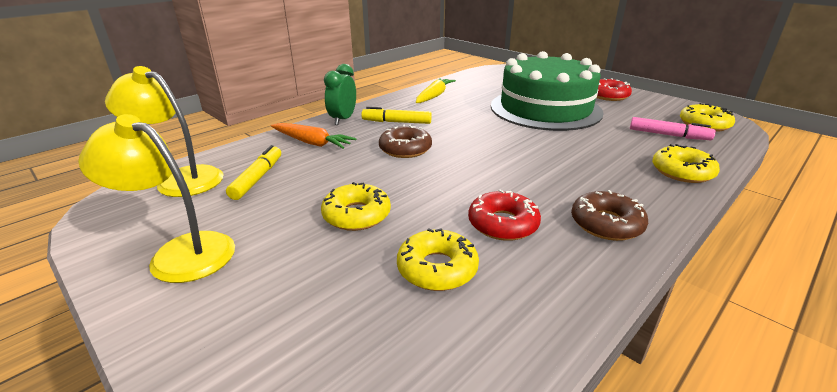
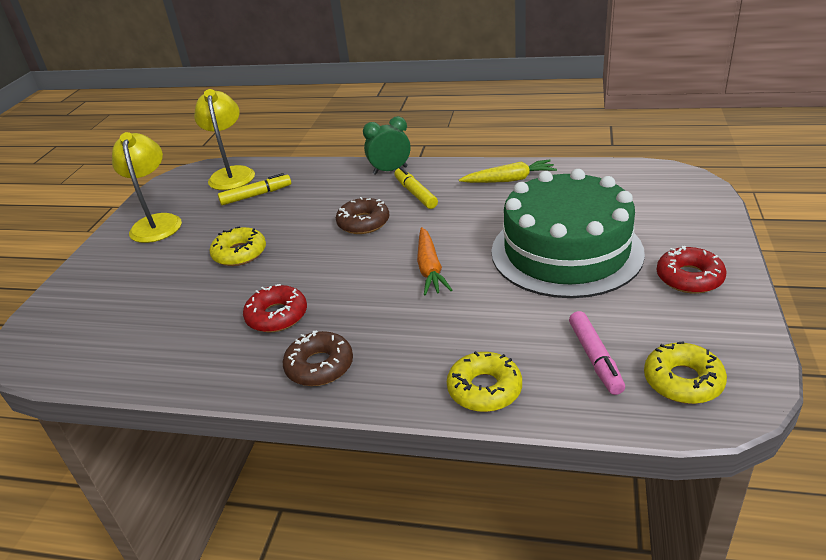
camera: 60 degrees right, 5 degrees up
orange carrot [271,123,356,149] -> orange carrot moved to [417,227,452,295]
yellow donut [397,228,479,291] -> none

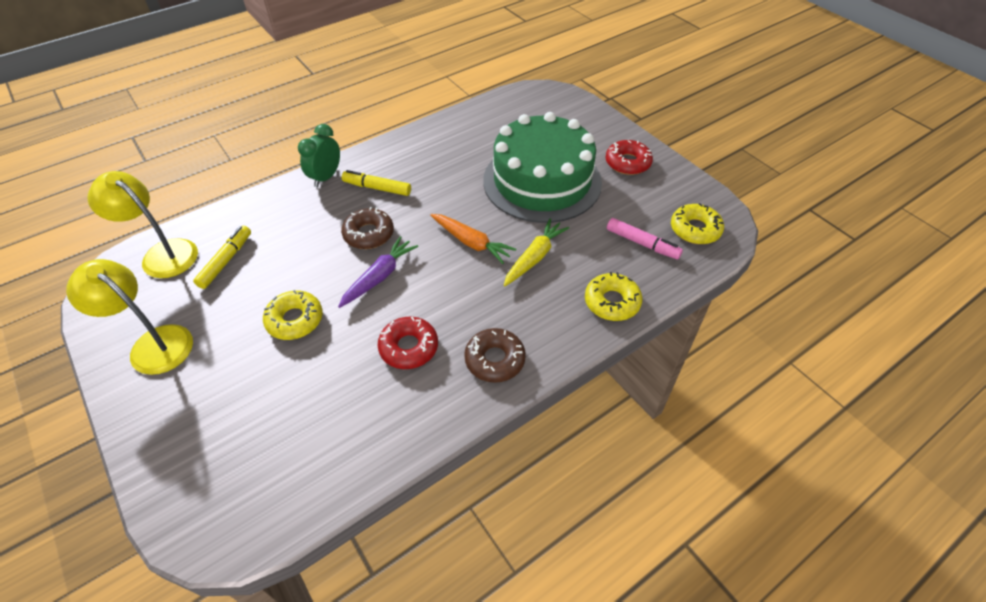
camera: 50 degrees left, 15 degrees up
yellow carrot [459,159,557,183] -> yellow carrot moved to [504,218,569,286]
none -> purple carrot [338,236,418,308]

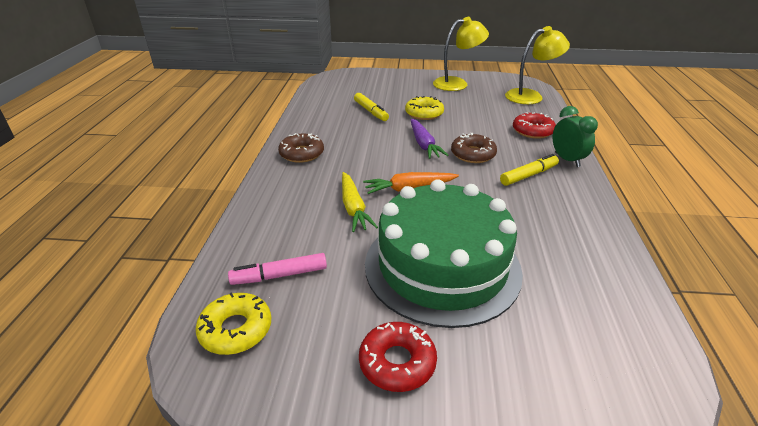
camera: 130 degrees right, 15 degrees down
yellow marker [193,226,251,289] -> yellow marker moved to [354,93,389,121]
red donut [378,317,438,369] -> red donut moved to [513,112,556,139]
yellow donut [585,272,643,321] -> none

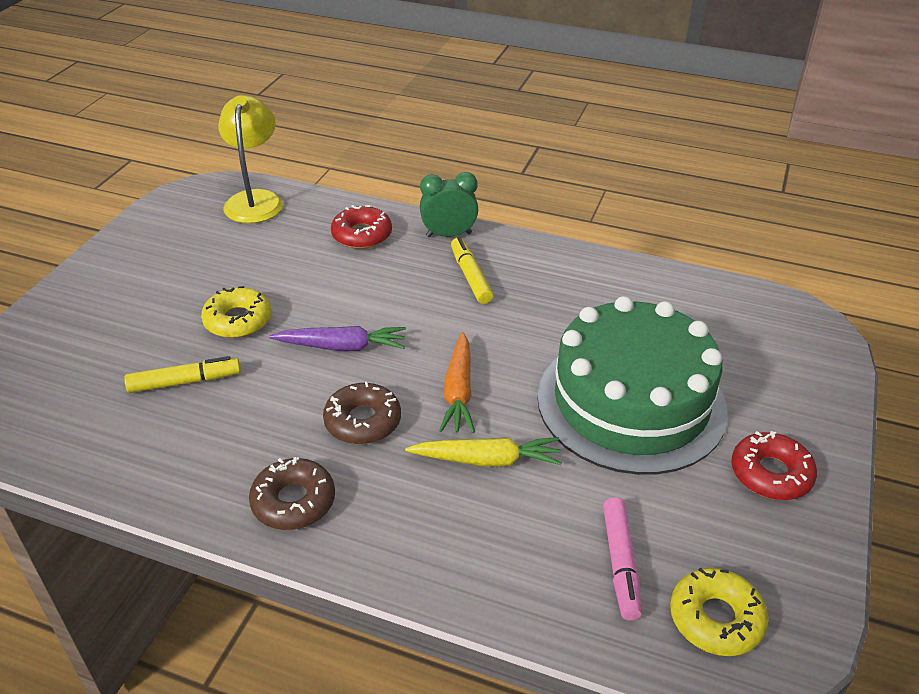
camera: 75 degrees left, 5 degrees up
yellow lamp [433,17,489,91] -> none
brown donut [451,133,497,163] -> brown donut moved to [323,382,401,444]

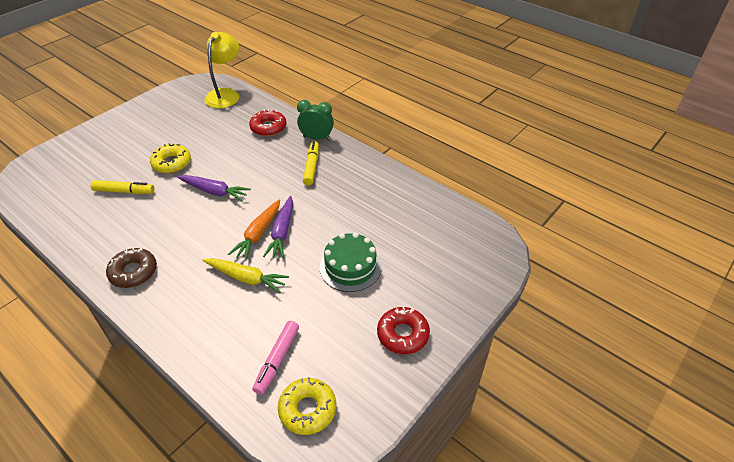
camera: 20 degrees right, 5 degrees up
brown donut [323,382,401,444] -> none
green cake [537,296,728,475] -> green cake [320,232,382,292], size x0.53
none -> purple carrot [263,196,293,259]

